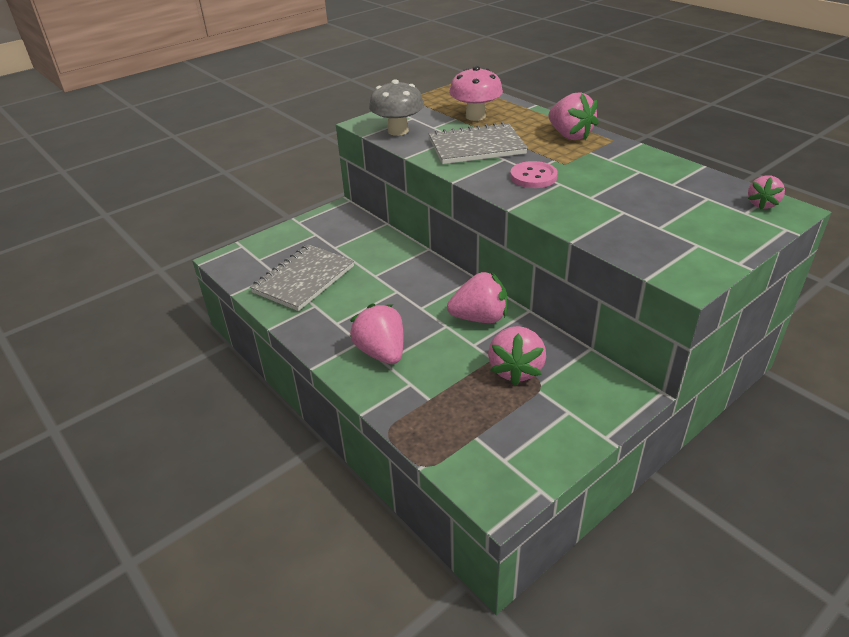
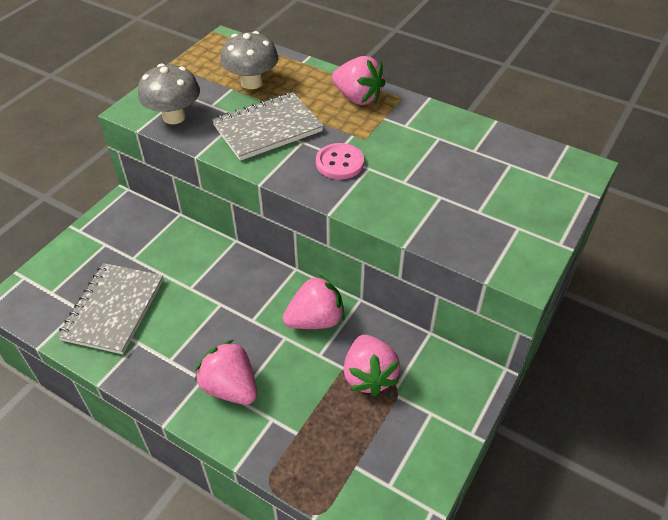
camera: 20 degrees left, 10 degrees up
pink mushroom [449,66,503,121] -> grey mushroom [220,31,278,89]
pink strawberry [748,175,785,210] -> none

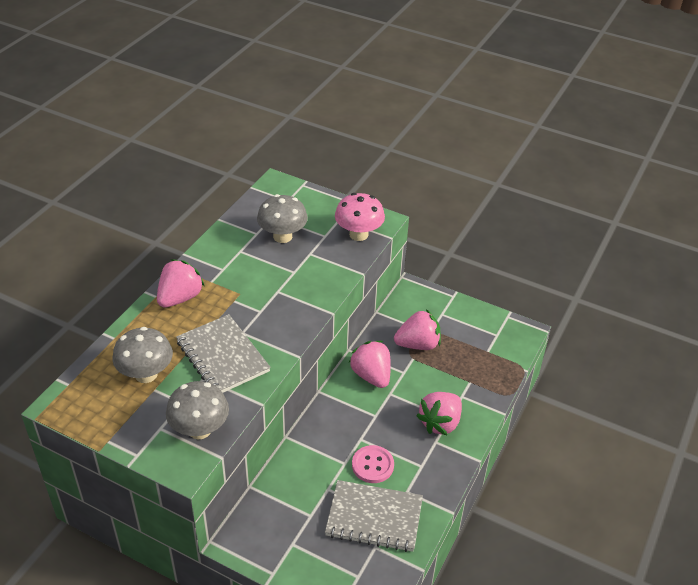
camera: 95 degrees left, 5 degrees down
pink button [316,143,364,179] -> pink button moved to [352,445,394,483]
none -> grey mushroom [257,194,308,243]
none -> pink mushroom [335,193,385,241]

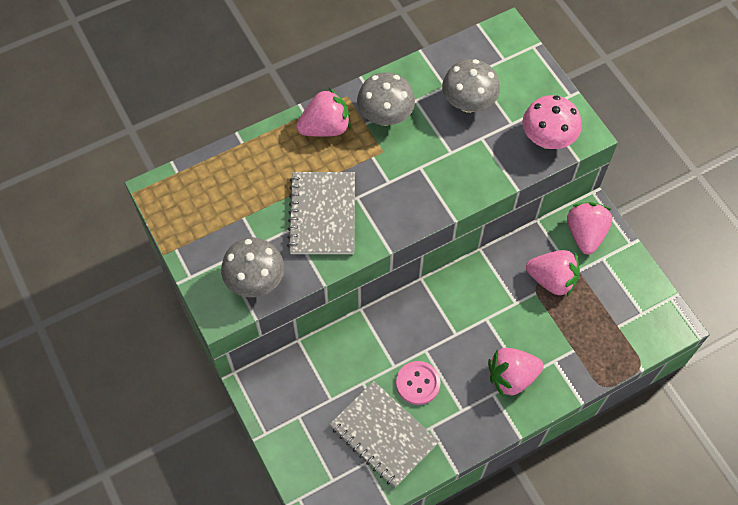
camera: 35 degrees right, 20 degrees up
grey mushroom [112,327,173,383] -> grey mushroom moved to [357,72,415,126]
pink strawberry [349,341,391,388] -> pink strawberry moved to [567,202,612,254]

